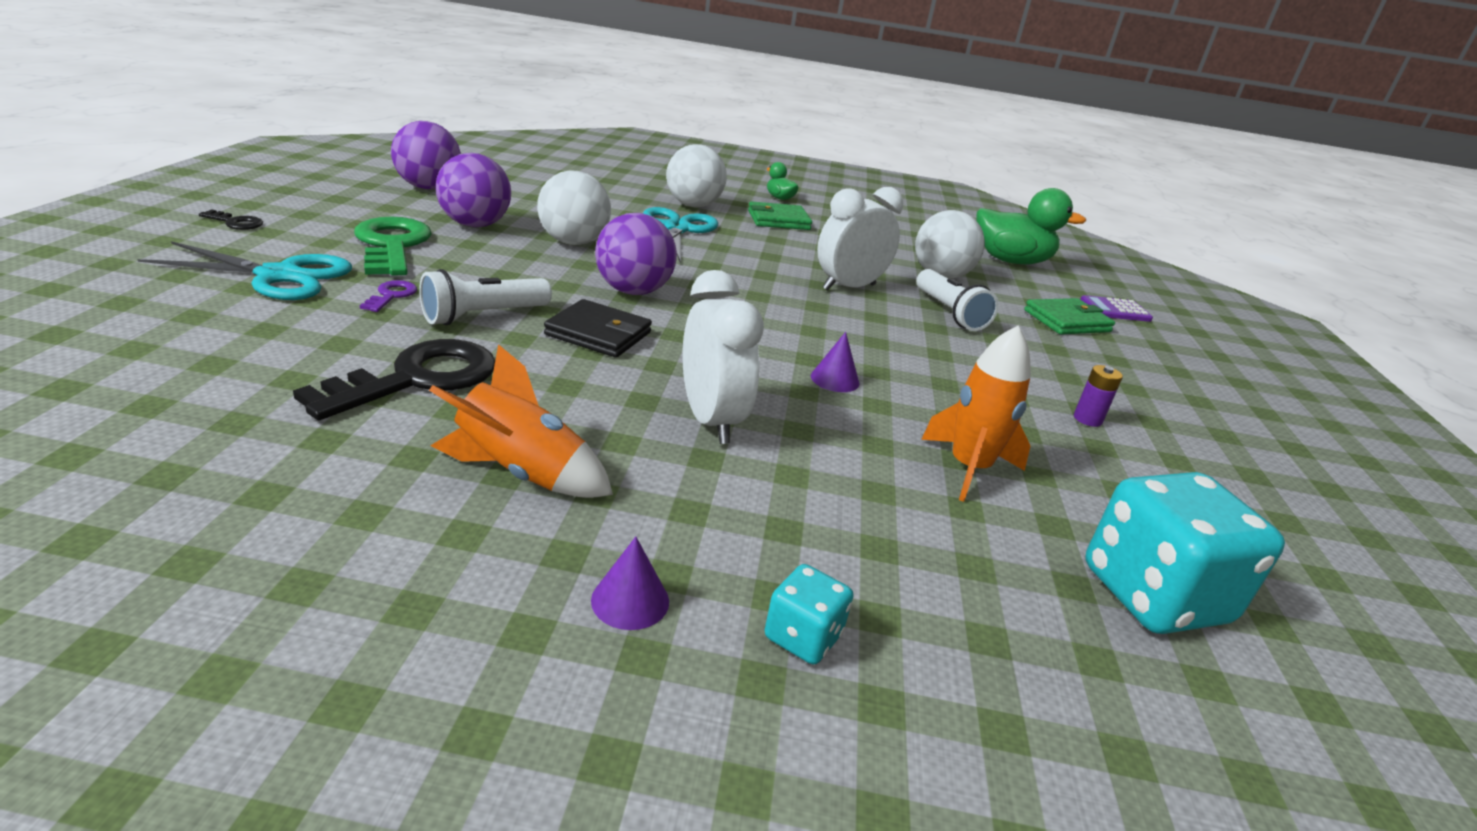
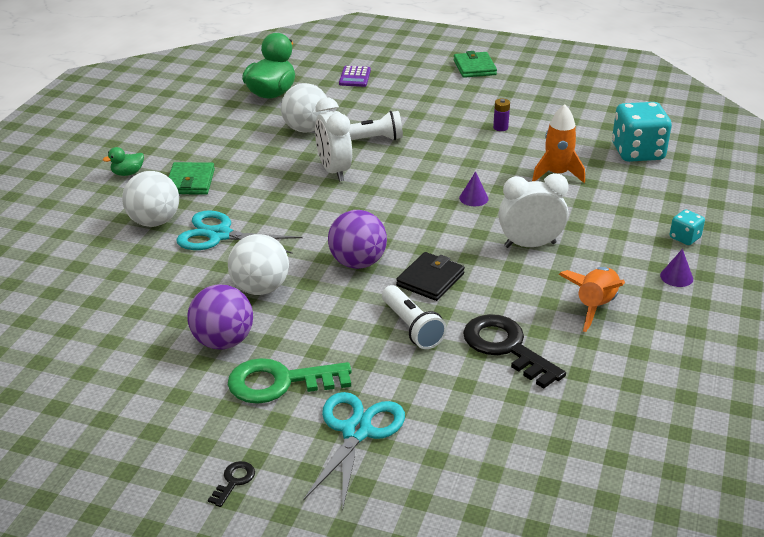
camera: 75 degrees left, 5 degrees up
purple key [360,280,417,312] -> none
purple ball [391,121,461,189] -> none
green wallet [1024,298,1115,335] -> green wallet moved to [454,51,497,78]

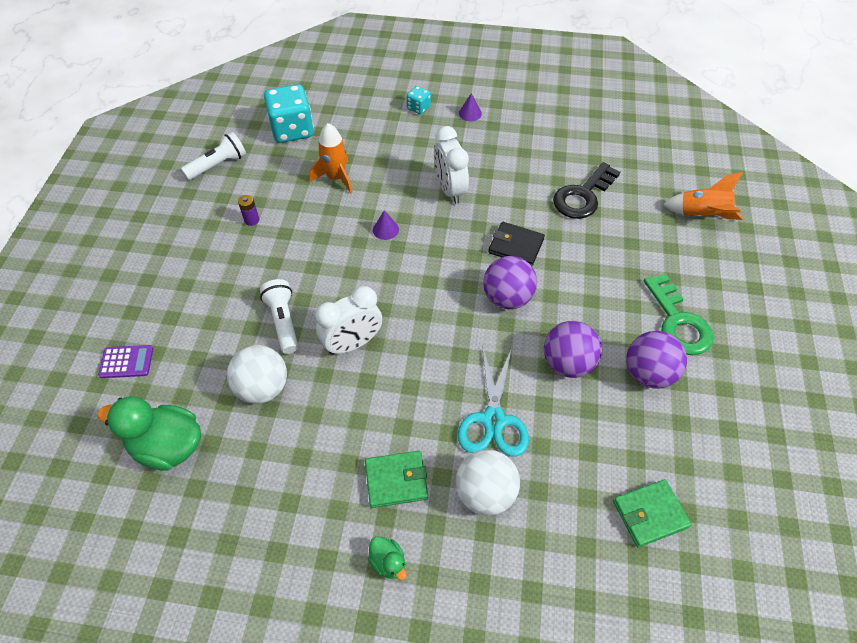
camera: 100 degrees left, 20 degrees up
black key [208,461,255,507] -> none
white ball [228,234,289,295] -> purple ball [544,321,602,378]
turquoise scissors [303,392,405,507] -> none
white flashlight [382,285,447,349] -> white flashlight moved to [181,132,246,180]
green wallet [454,51,497,78] -> green wallet moved to [613,479,691,547]
orange rocket [558,267,625,332] -> orange rocket moved to [663,172,743,220]

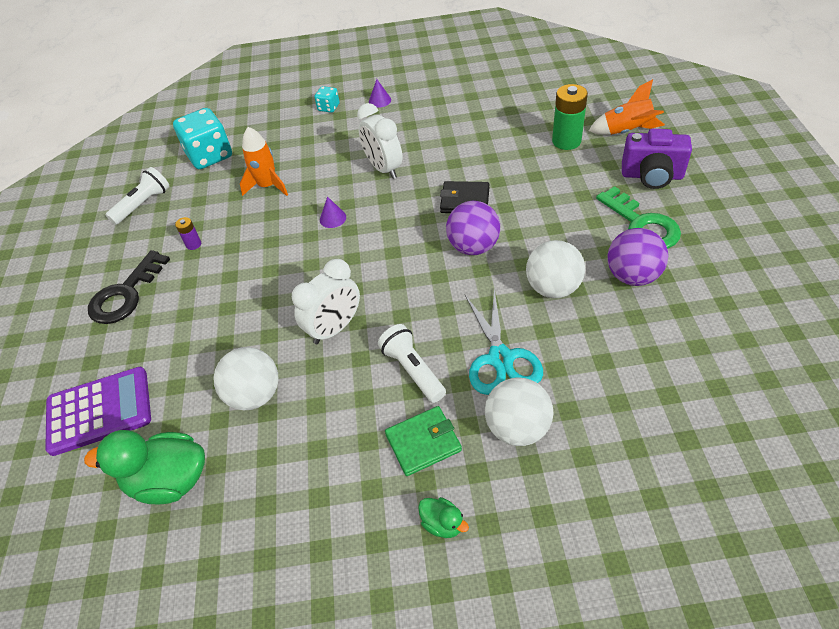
camera: 10 degrees left, 5 degrees down
purple calculator [98,345,153,378] -> purple calculator [45,367,151,456], size x1.87
white flashlight [260,279,299,354] -> white flashlight moved to [378,324,446,403]
purple ball [544,321,602,378] -> white ball [526,240,585,298]
black key [553,162,620,219] -> black key moved to [88,250,170,324]
green wallet [613,479,691,547] -> none
none -> green battery [552,84,588,150]
none -> purple camera [622,129,692,189]

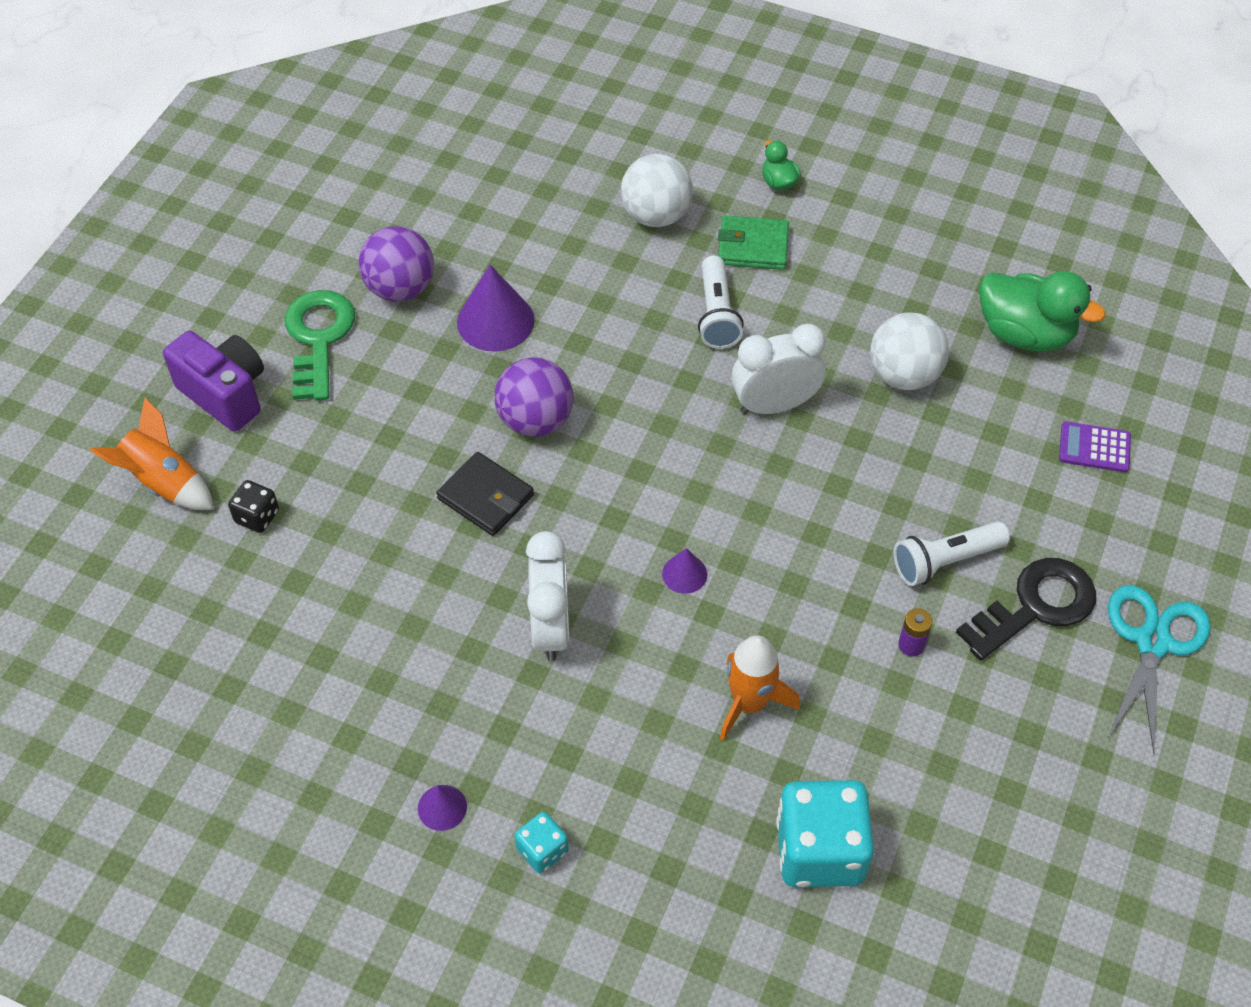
camera: 155 degrees left, 5 degrees up
purple calculator [45,367,151,456] -> purple calculator [1059,421,1131,473], size x0.53
white flashlight [106,167,170,225] -> white flashlight moved to [894,522,1010,586]
turquoise scissors [465,289,543,395] -> turquoise scissors moved to [1107,585,1211,755]
white ball [526,240,585,298] -> purple cone [457,265,535,352]
green battery [552,84,588,150] -> black dice [228,480,279,533]

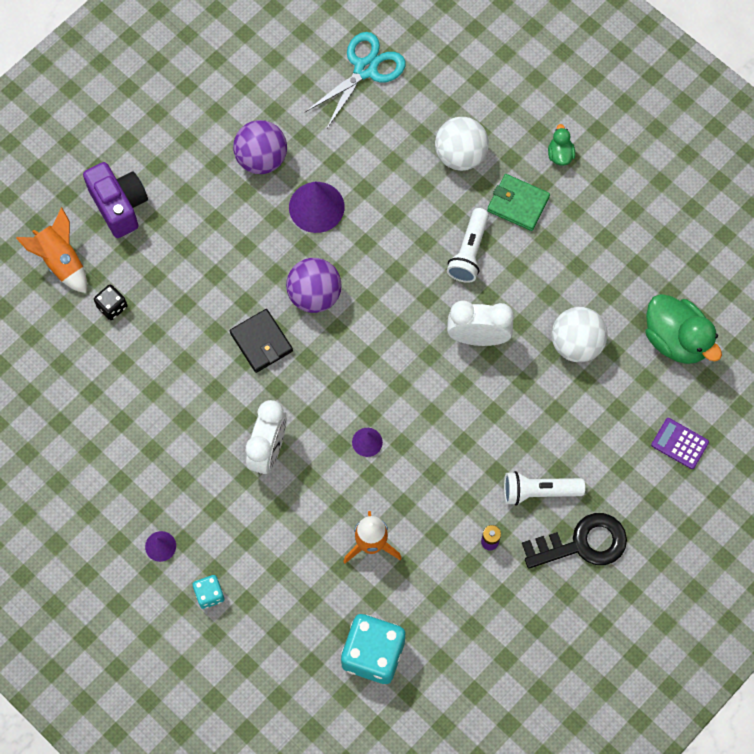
camera: 20 degrees right, 15 degrees up
green key [285,290,355,401] -> none
turquoise scissors [1107,585,1211,755] -> turquoise scissors moved to [305,32,406,130]

